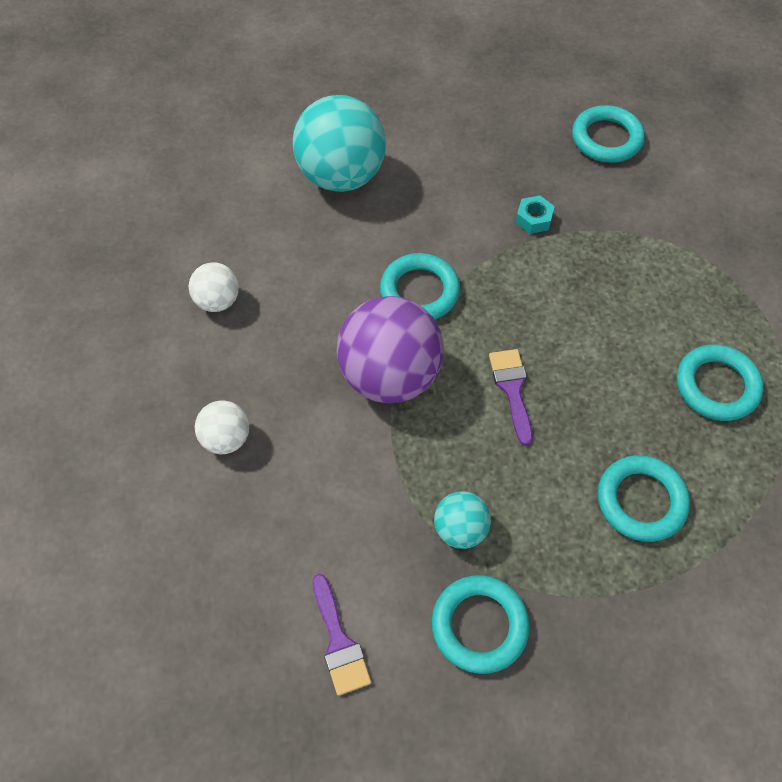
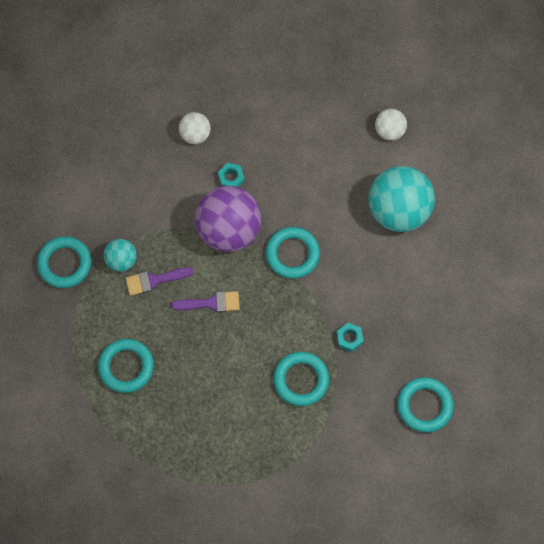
camera: 95 degrees right, 10 degrees up
white ball [189,262,239,312] -> white ball moved to [375,109,407,141]
purple brush [312,574,371,696] -> purple brush moved to [125,267,193,296]
turquoise ring [677,344,764,421] -> turquoise ring moved to [273,352,329,406]
none -> turquoise nut [218,163,245,187]

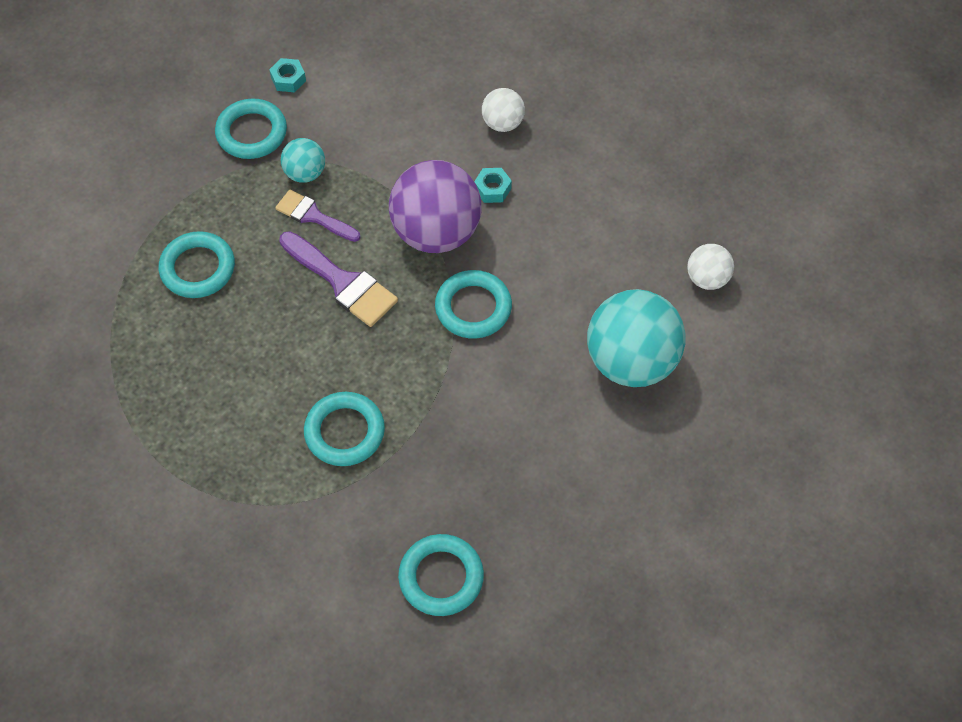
camera: 45 degrees right, 10 degrees down
purple brush [171,291,240,312] -> purple brush [279,231,398,327], size x1.50
turquoise nut [336,323,363,352] -> turquoise nut moved to [269,58,306,92]

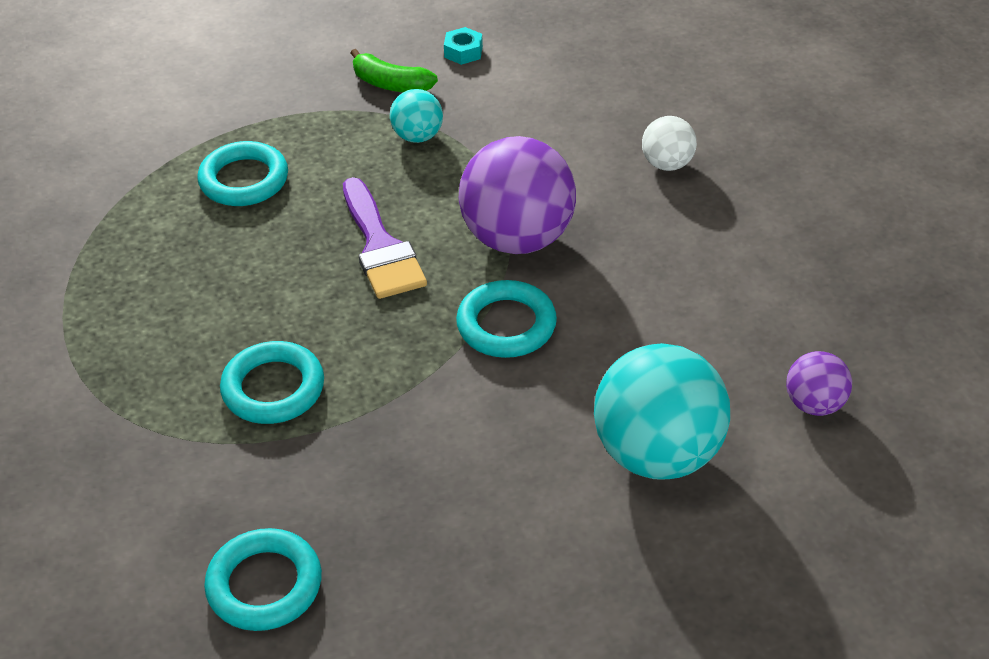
camera: 30 degrees right, 15 degrees down
turquoise ring [215,99,287,159] -> green banana [350,49,438,92]
purple brush [275,189,360,242] -> none
turquoise nut [474,168,512,203] -> none
white ball [687,244,734,290] -> purple ball [786,351,852,416]

